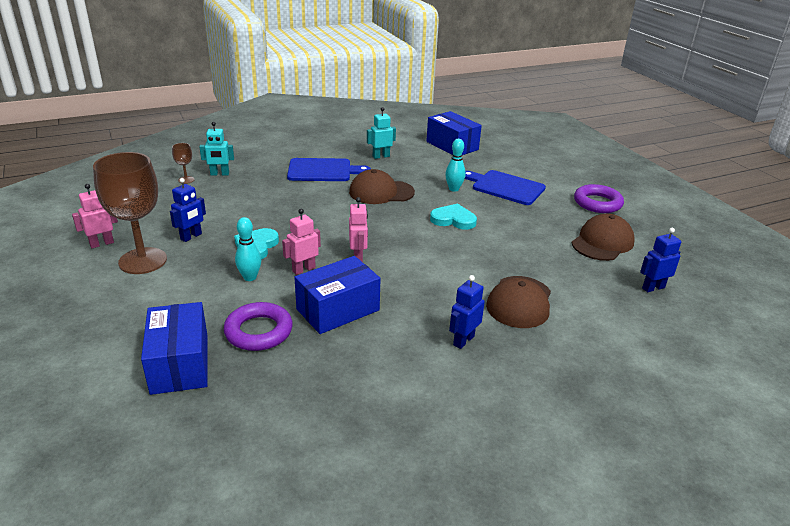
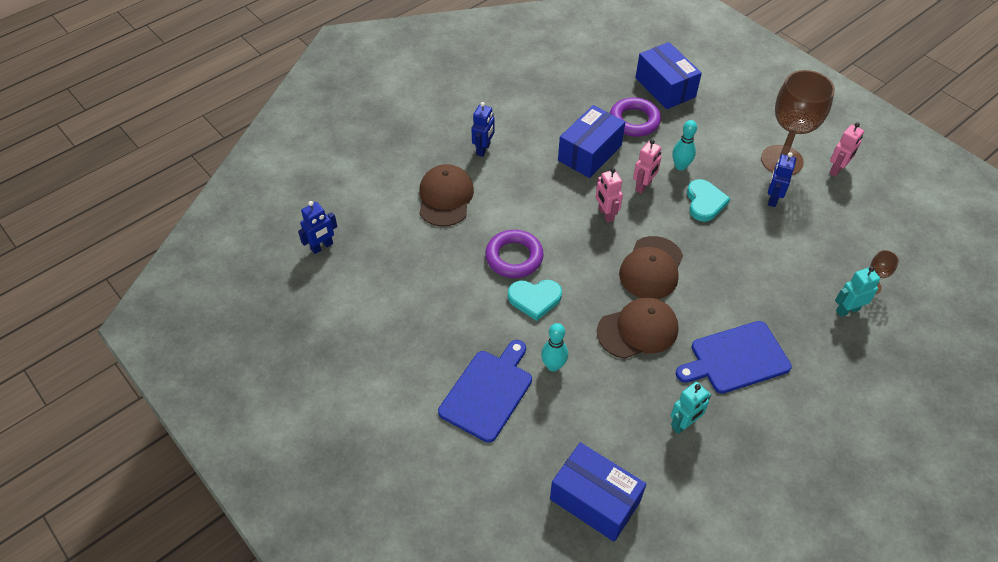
camera: 165 degrees right, 20 degrees up
blue cutting board [465,170,546,205] -> blue cutting board turned 75 degrees counterclockwise [438,340,532,443]
brown cap [572,214,635,261] -> brown cap moved to [619,236,683,299]
purple ring [574,184,624,213] -> purple ring moved to [485,230,544,278]

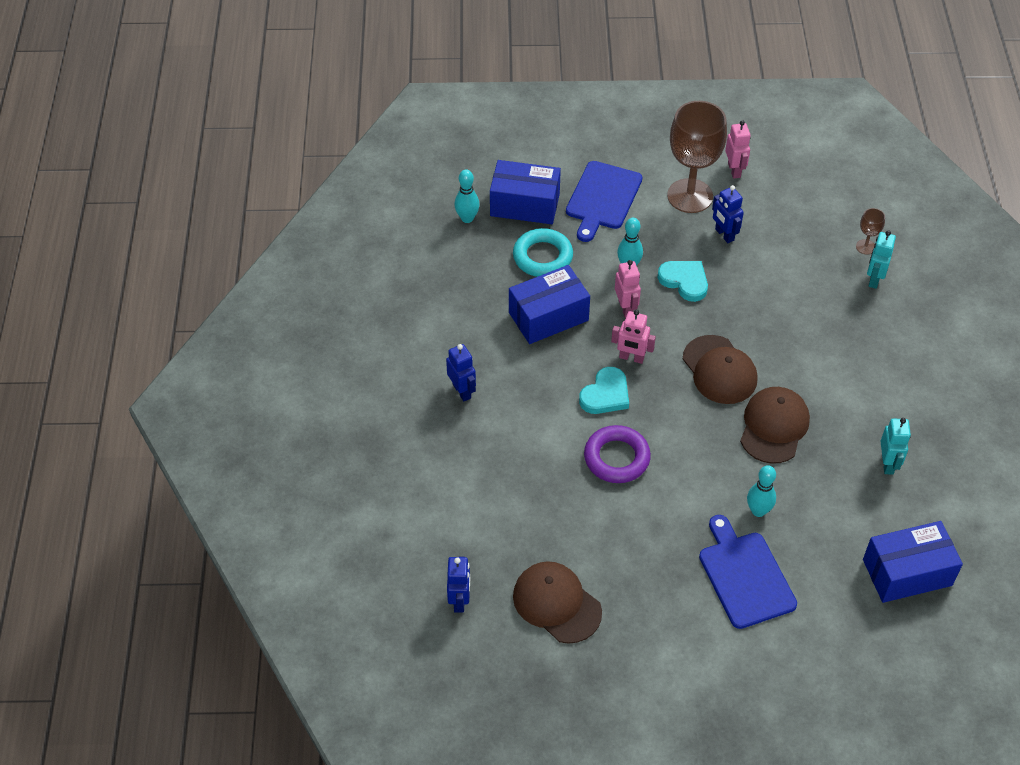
camera: 50 degrees left, 0 degrees up
brown cap [419,164,474,227] -> brown cap moved to [513,561,602,644]
turquoise heart [508,280,562,321] -> turquoise heart moved to [579,367,629,414]
blue box [558,105,625,178] -> blue box turned 75 degrees clockwise [509,265,590,344]
purple ring [610,97,661,137] -> turquoise ring [513,228,573,277]
blue cutting board [676,321,792,394] -> blue cutting board moved to [566,161,642,242]
none -> turquoise bowling pin [454,169,480,223]

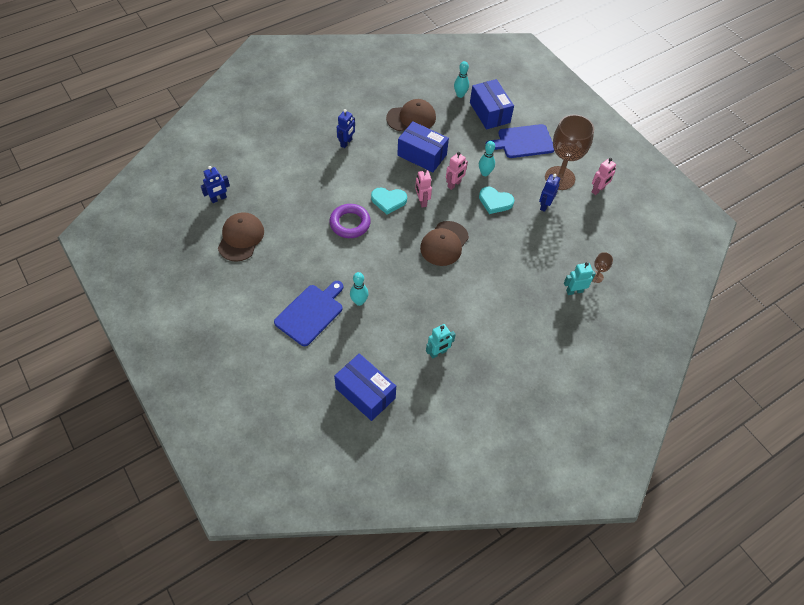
camera: 55 degrees right, 5 degrees up
turquoise ring [513,228,573,277] -> none
turquoise heart [657,261,708,302] -> turquoise heart turned 105 degrees clockwise [479,186,514,214]
brown cap [740,387,810,464] -> brown cap moved to [386,99,436,131]

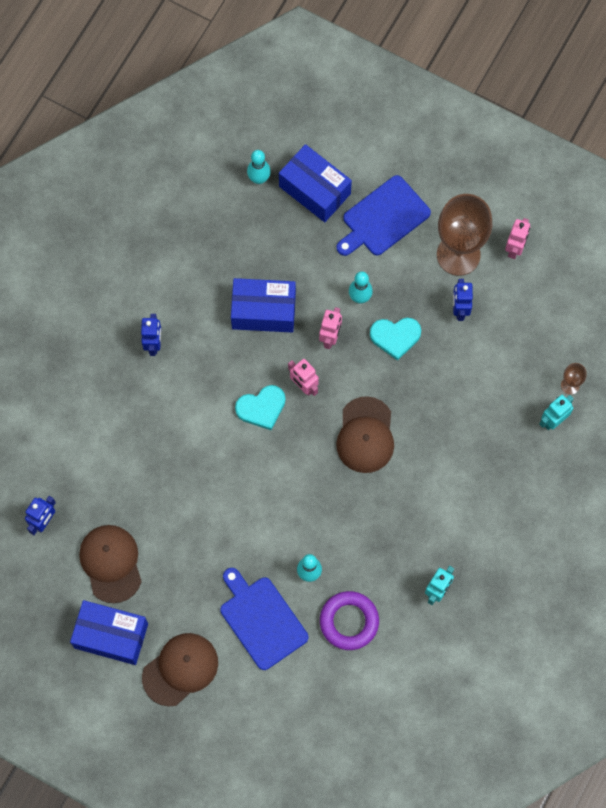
camera: 25 degrees left, 15 degrees up
blue cutting board [274,281,343,346] -> blue cutting board turned 45 degrees counterclockwise [220,568,308,670]
purple ring [329,204,371,238] -> purple ring moved to [320,591,379,650]
blue box [334,353,396,421] -> blue box moved to [70,600,148,665]
brown cap [386,99,436,131] -> brown cap moved to [142,633,218,707]

